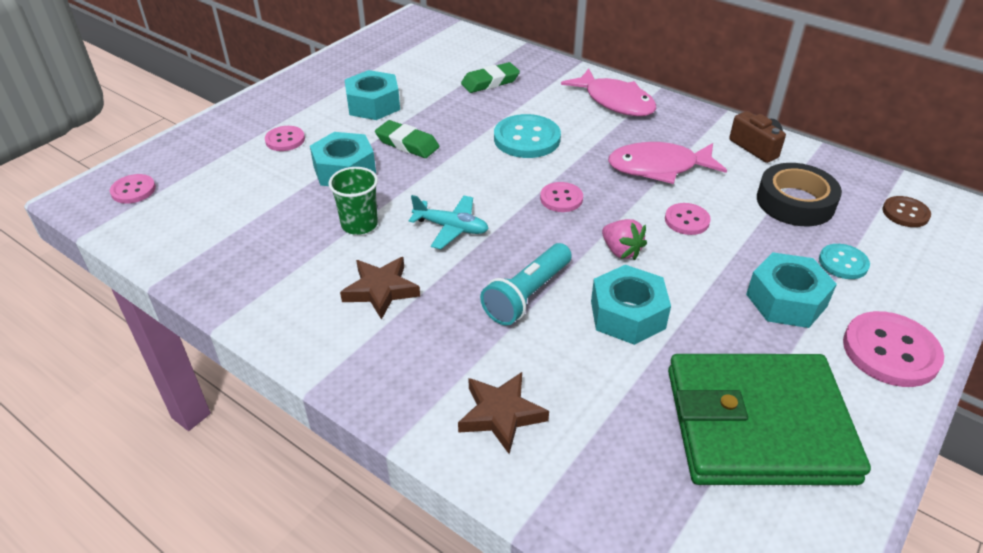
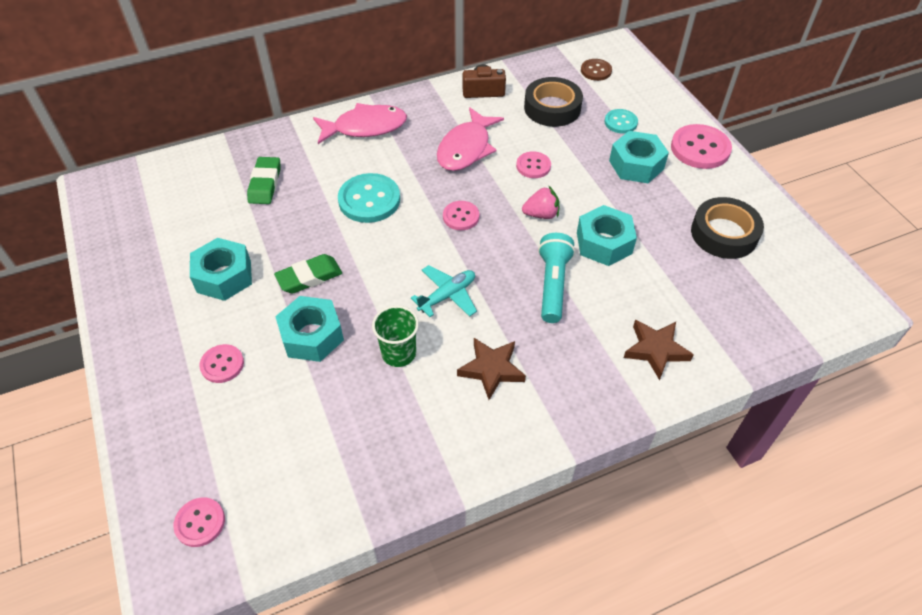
camera: 60 degrees left, 10 degrees up
turquoise flashlight [480,243,572,325] -> turquoise flashlight turned 150 degrees counterclockwise [538,233,575,323]
green wallet [668,354,871,485] -> black tape [691,197,764,259]

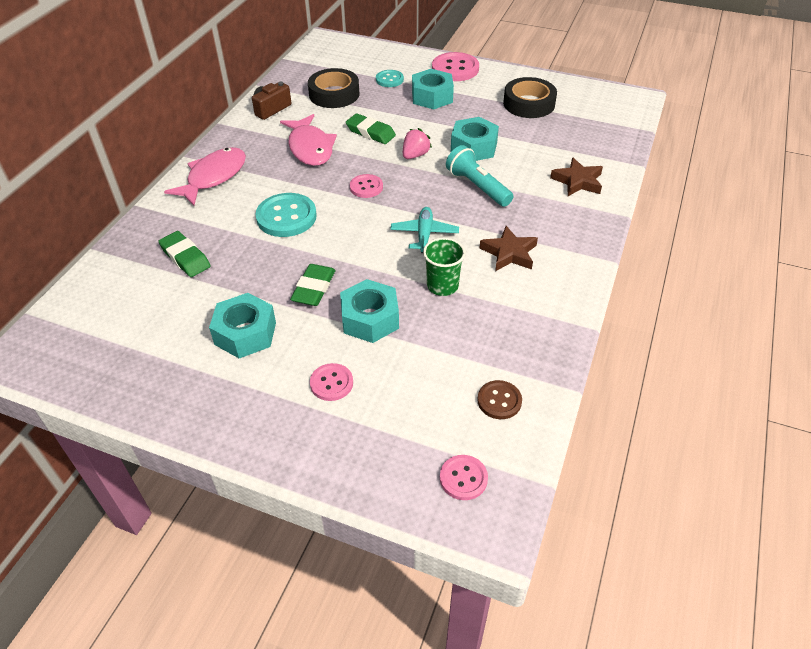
camera: 45 degrees left, 5 degrees down
pink button [516,151,551,178] -> green eraser [346,113,396,144]
brown button [581,59,612,81] -> brown button moved to [477,380,522,419]

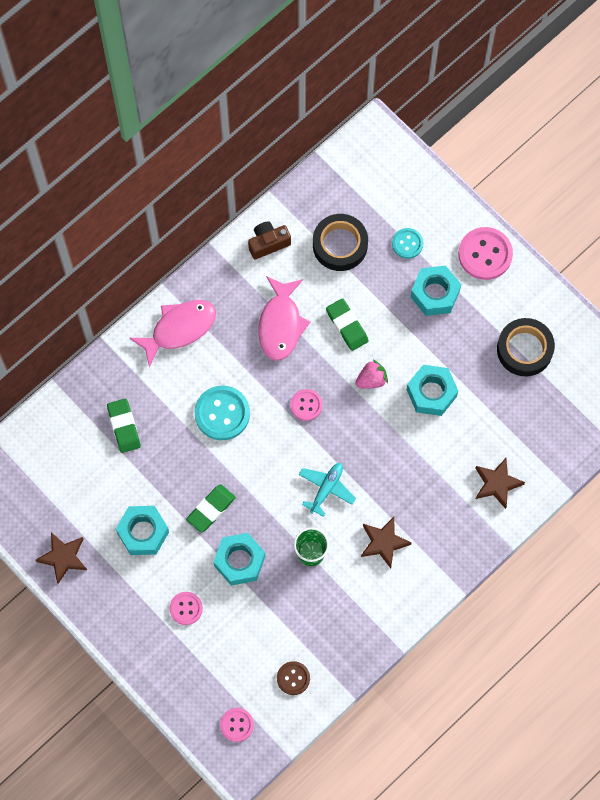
camera: 25 degrees right, 25 degrees up
turquoise flashlight [446,145,514,207] -> none
none -> brown star [35,532,87,584]

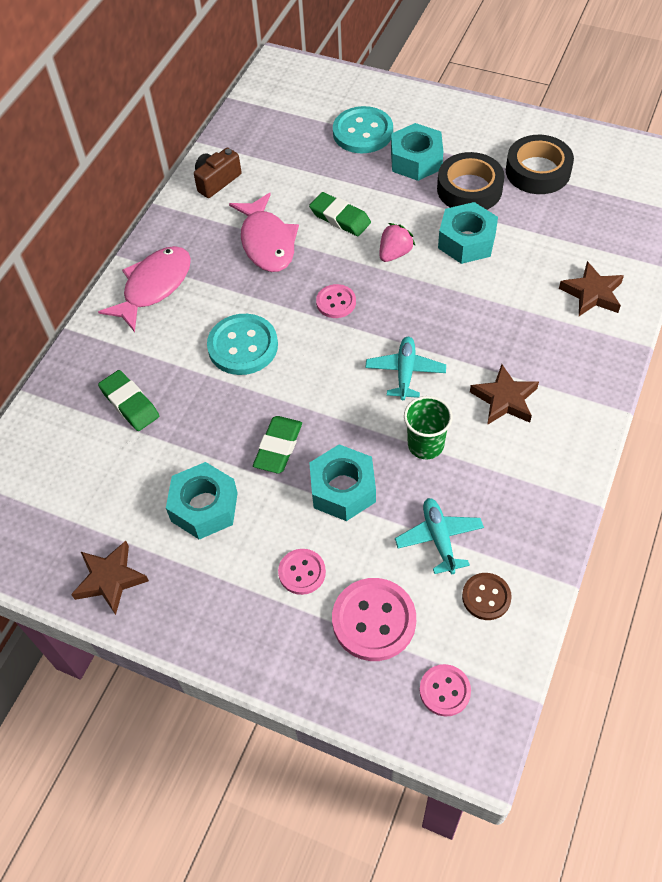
camera: 20 degrees left, 15 degrees down
black tape [313,214,368,271] -> black tape moved to [437,152,505,210]
turquoise button [392,228,423,259] -> turquoise button [333,106,393,153], size x1.72
pink button [458,227,513,280] -> pink button moved to [332,578,416,661]
none -> turquoise plane [395,498,484,574]

